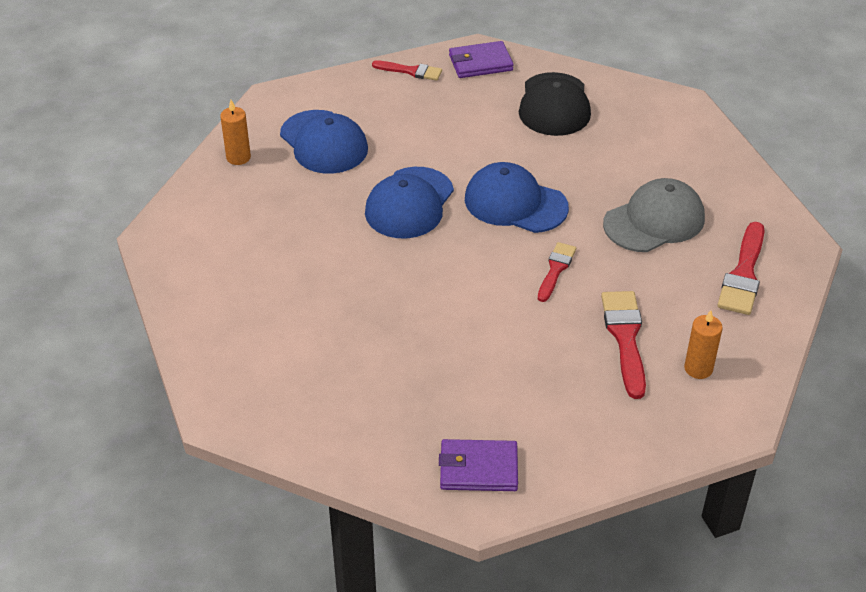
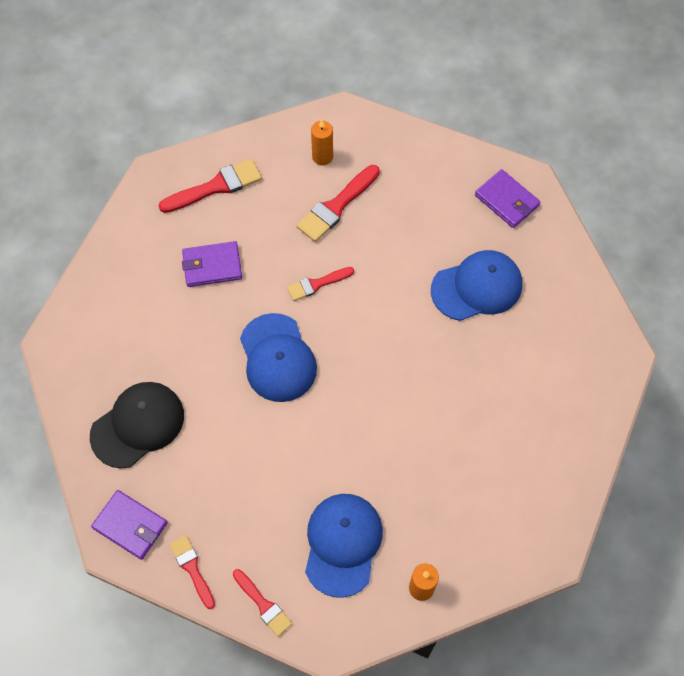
camera: 135 degrees left, 20 degrees up
blue cap [365,167,454,239] -> blue cap moved to [431,250,522,321]
grey cap [603,178,705,252] -> purple wallet [182,241,242,287]
none -> red brush [233,569,292,637]

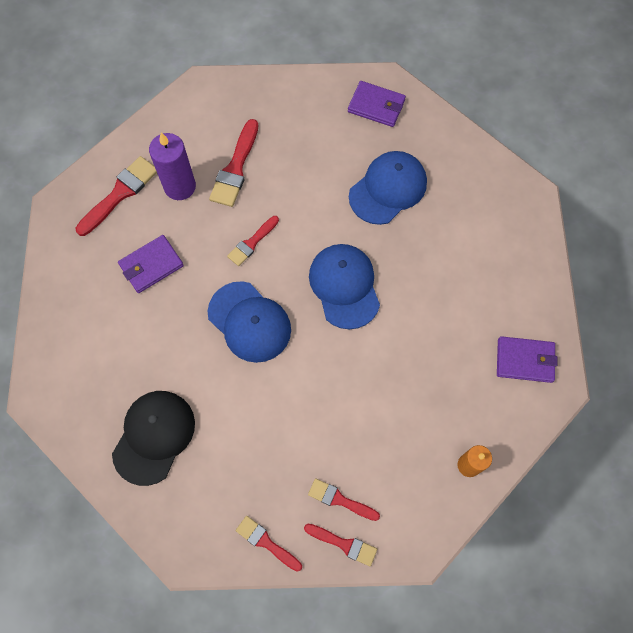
camera: 25 degrees left, 5 degrees up
purple wallet [91,490,168,560] -> purple wallet moved to [497,336,557,383]
blue cap [305,494,383,598] -> blue cap moved to [309,244,380,329]
orange candle [311,119,333,165] -> none
none -> purple candle [149,133,196,200]
none -> red brush [308,478,380,521]

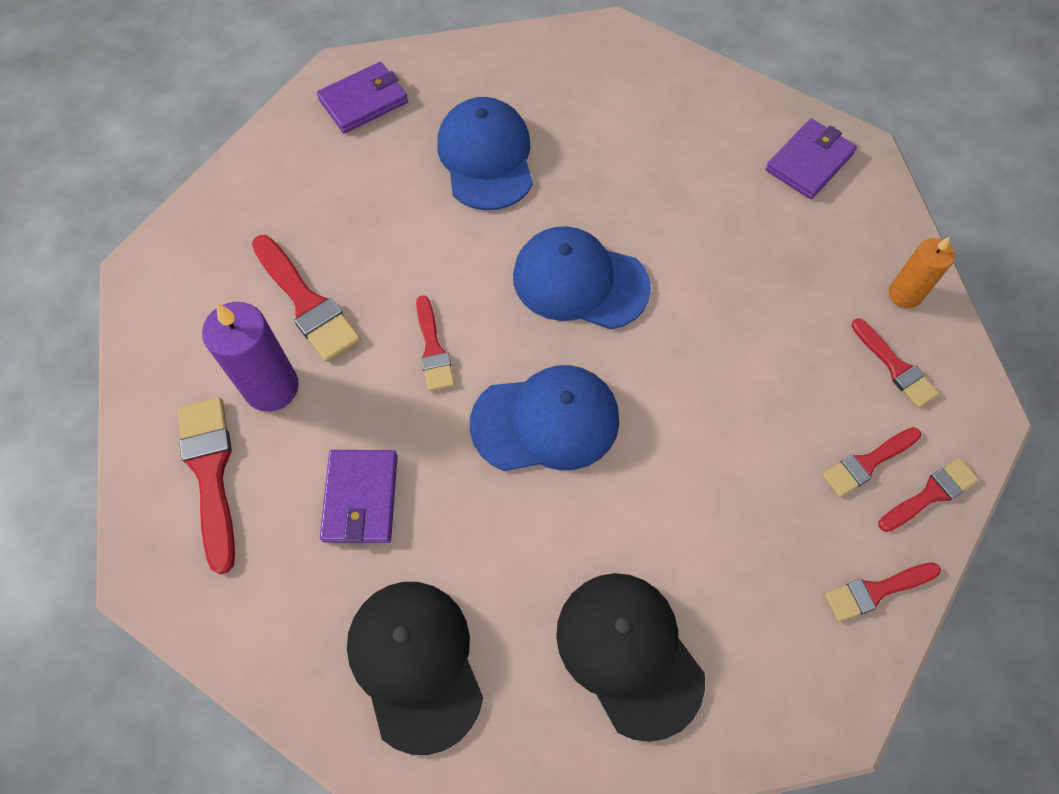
camera: 55 degrees left, 5 degrees down
none -> black cap [347,582,483,755]
none -> red brush [851,318,939,408]

